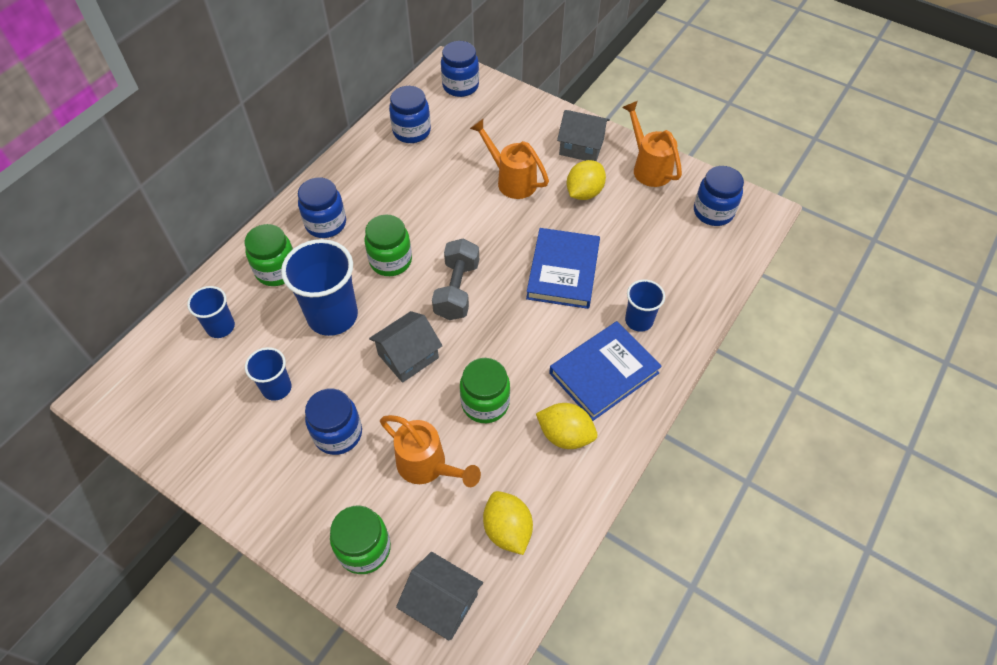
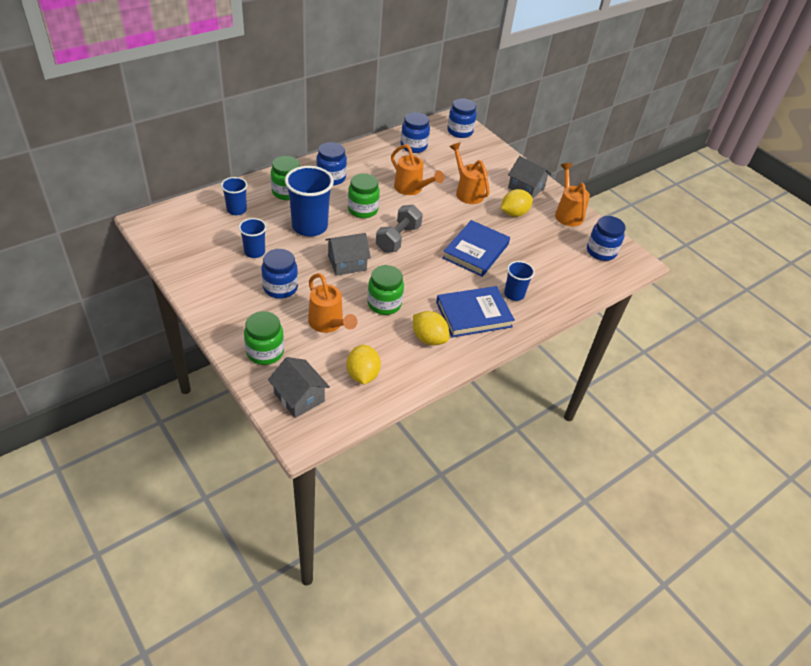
camera: 15 degrees right, 10 degrees down
none -> orange watering can [391,144,444,195]

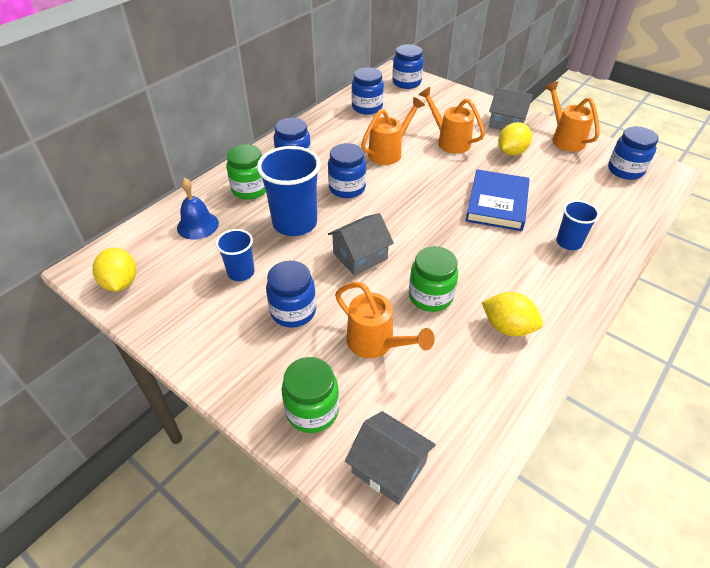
camera: 10 degrees left, 0 degrees up
blue cup [221,177,247,215] -> blue bell [177,178,219,240]
yellow lemon [346,345,381,385] -> yellow lemon moved to [92,247,136,292]
green jar [348,173,380,218] -> blue jar [328,143,366,198]
grey dumbbell [376,205,423,253] -> none
orange watering can [391,144,444,195] -> orange watering can turned 75 degrees counterclockwise [361,97,425,165]
blue book [436,286,515,337] -> none

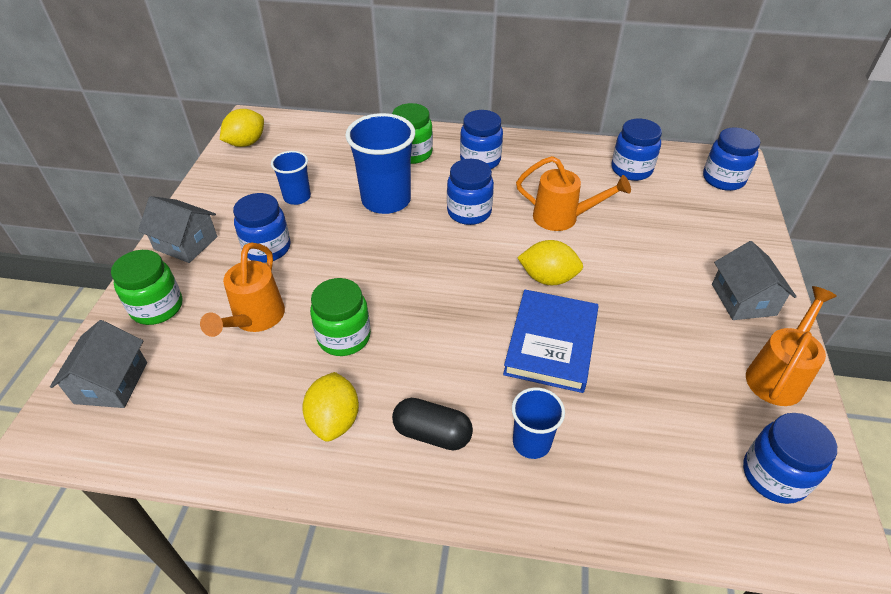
camera: 60 degrees right, 0 degrees up
blue bell [177,178,219,240] -> none
grey house [328,213,394,276] -> grey house moved to [138,196,218,263]
orange watering can [419,87,485,153] -> none
blue book [466,169,530,231] -> blue book turned 60 degrees counterclockwise [503,290,599,393]
yellow lemon [498,122,532,155] -> yellow lemon moved to [517,240,583,285]
none -> black capsule [392,398,473,450]

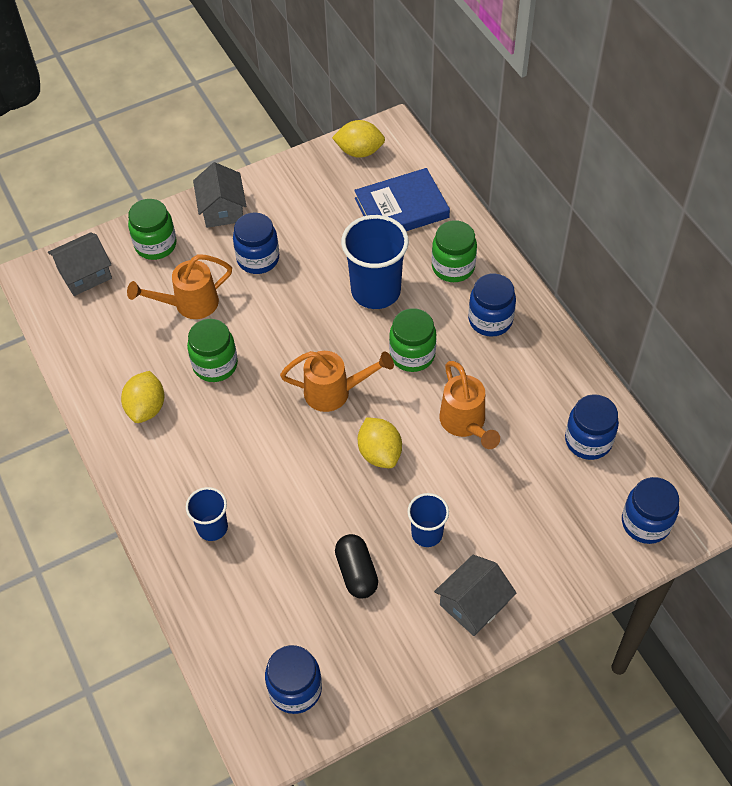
camera: 55 degrees right, 10 degrees up
blue cup [271,151,311,205] -> blue cup moved to [408,493,449,547]
yellow lemon [302,372,359,442] -> yellow lemon turned 45 degrees counterclockwise [121,371,164,423]
black capsule [392,398,473,450] -> black capsule moved to [335,534,378,598]
blue jar [447,159,494,225] -> green jar [389,308,437,372]
blue book [503,290,599,393] -> blue book moved to [354,168,450,231]
orange watering can [746,286,837,406] -> orange watering can moved to [280,351,394,412]

